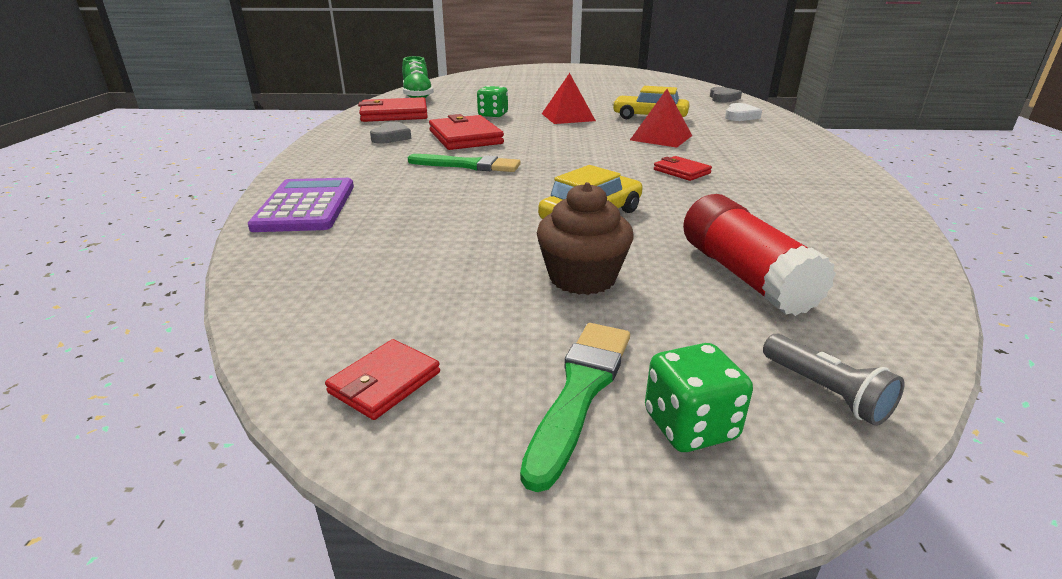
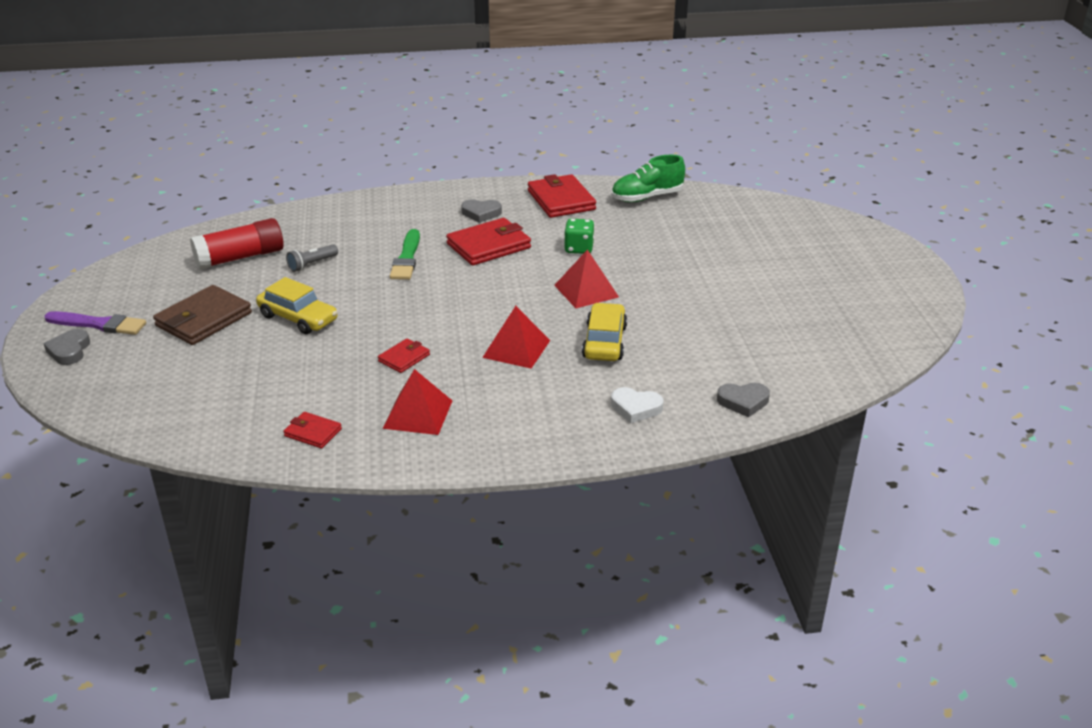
camera: 80 degrees right, 5 degrees up
purple calculator [248,178,354,232] -> none
red wallet [325,339,440,420] -> red wallet moved to [284,412,342,449]
green brush [520,323,630,492] -> purple brush [45,311,146,335]
brown cupcake [537,182,634,295] -> brown wallet [153,285,252,345]
green dice [645,343,753,452] -> grey heart [43,329,90,365]
red glue stick [683,194,836,316] -> red glue stick moved to [190,218,284,269]
grey flashlight [763,334,905,426] -> grey flashlight moved to [286,244,338,272]
none -> red pyramid [383,369,452,435]

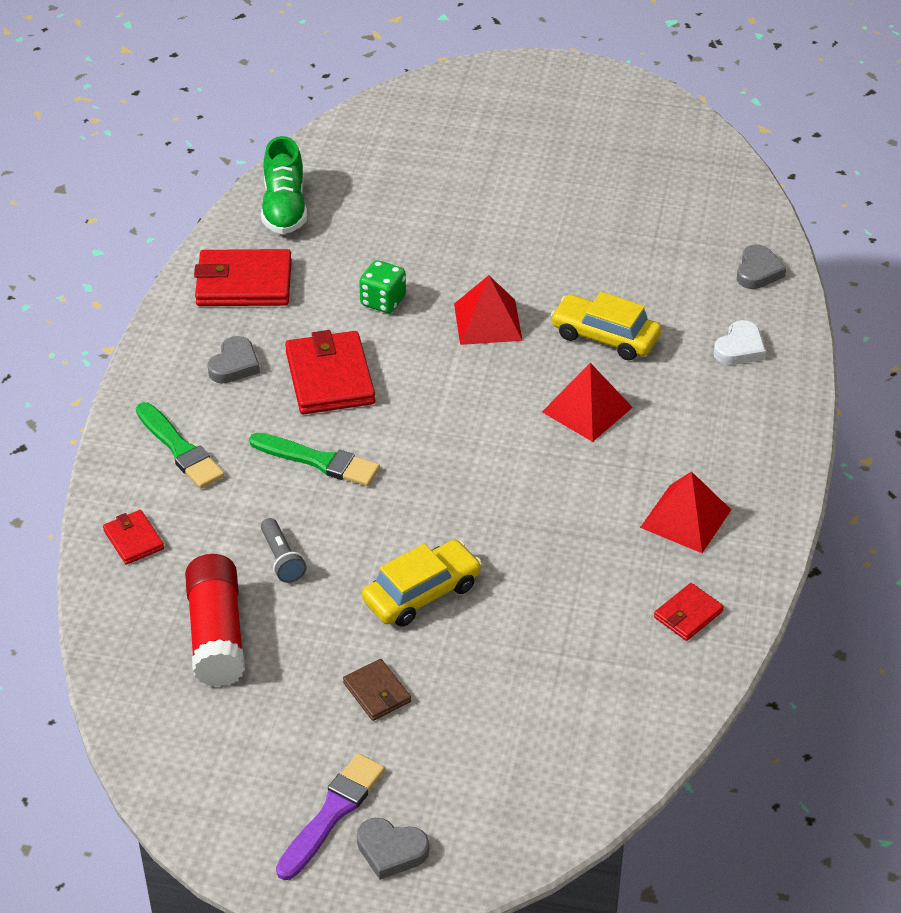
camera: 70 degrees left, 10 degrees up
brown wallet [153,285,252,345] -> brown wallet [343,659,411,721], size x0.53
red wallet [378,338,430,373] -> red wallet moved to [103,510,164,565]
none -> green brush [136,402,225,489]

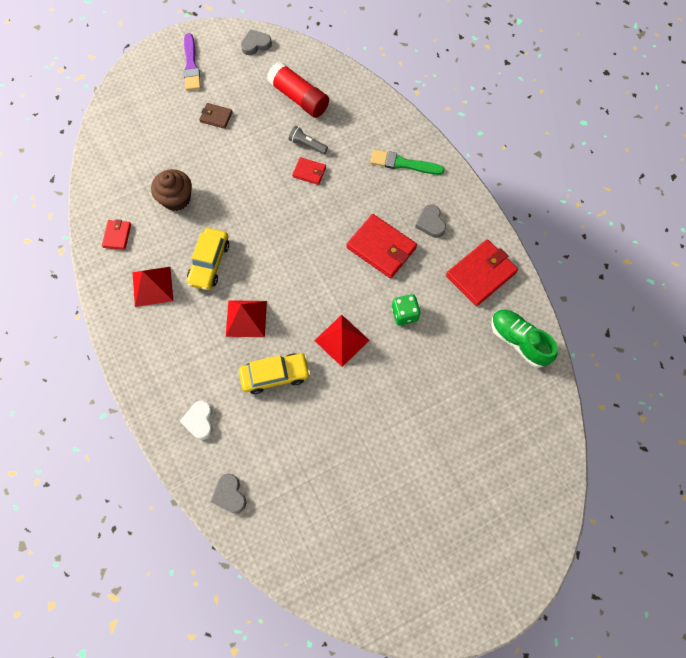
camera: 140 degrees right, 25 degrees up
red wallet [103,510,164,565] -> red wallet moved to [292,157,326,185]
green brush [249,433,380,486] -> none
grey heart [357,818,429,880] -> grey heart moved to [241,29,272,55]
yellow car [362,540,482,627] -> yellow car moved to [187,228,229,290]
none -> brown cupcake [151,169,192,211]

